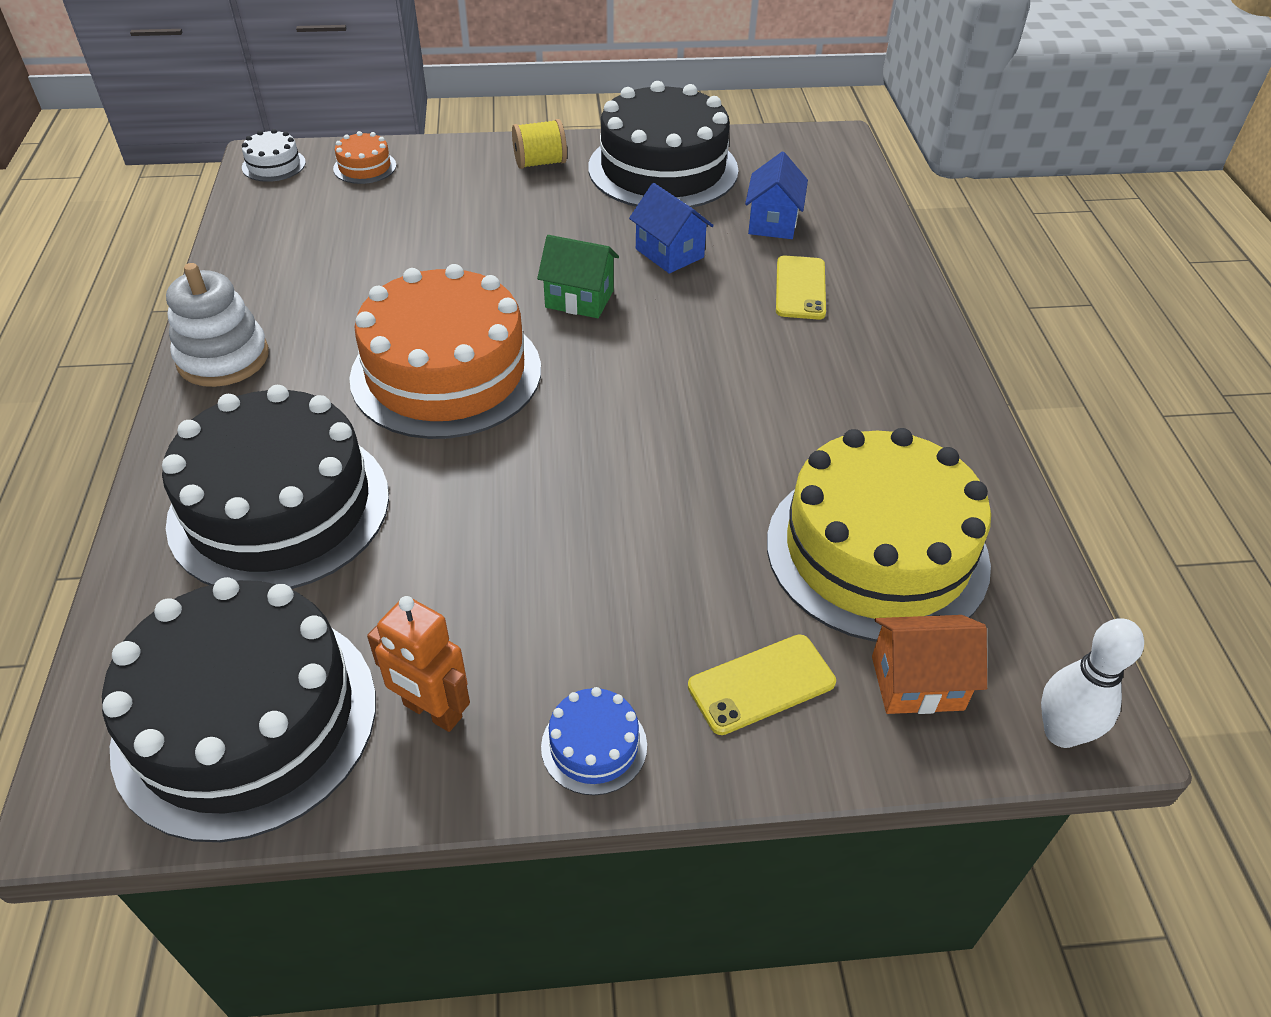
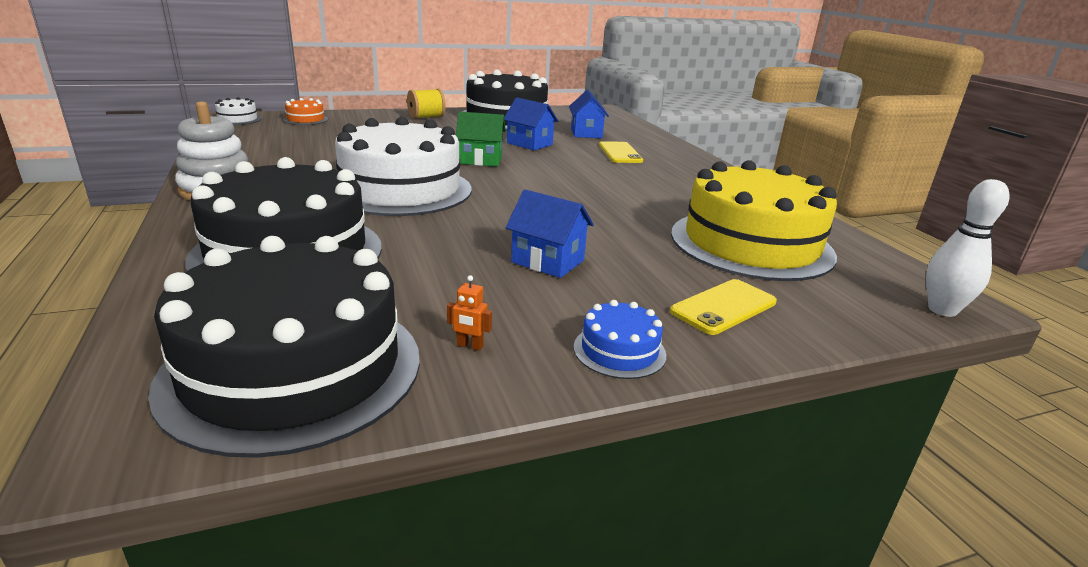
camera: 15 degrees left, 20 degrees down
orange cake [349,264,541,439] -> white cake [335,117,471,216]
orange robot [367,596,470,732] -> orange robot [447,275,492,351], size x0.47
orange house [872,615,987,714] -> none
none -> blue house [506,189,594,278]

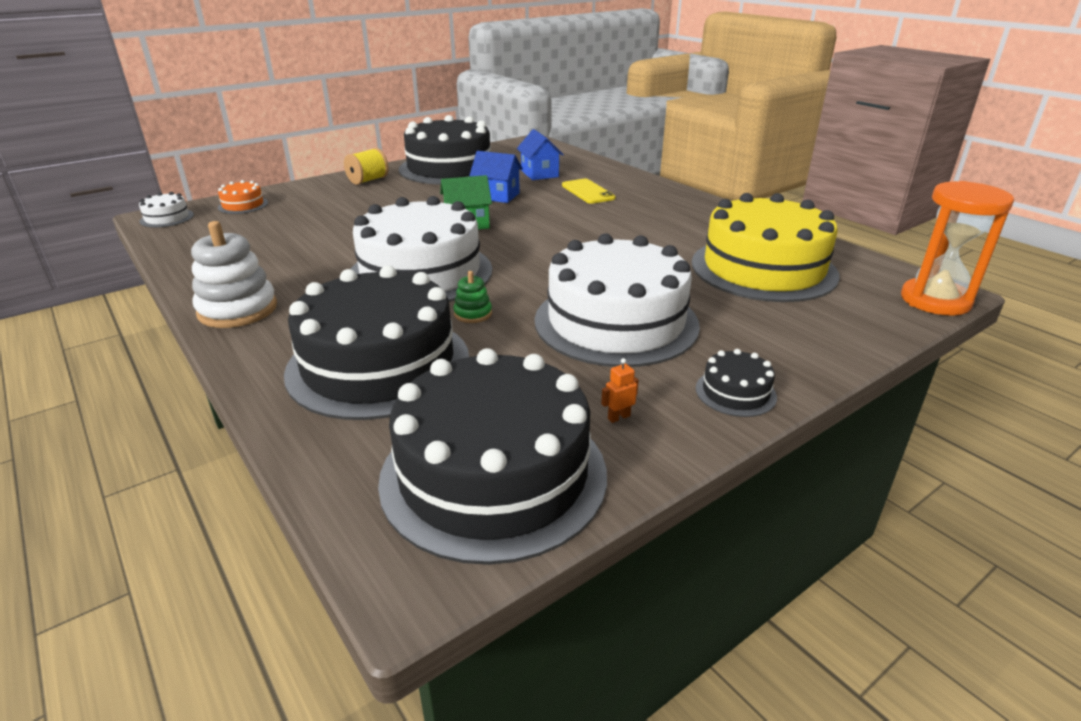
camera: 15 degrees left, 5 degrees up
orange robot [447,275,492,351] -> orange robot turned 150 degrees clockwise [601,358,639,423]
blue house [506,189,594,278] -> white cake [535,233,700,367]
blue cake [574,300,666,379] -> black cake [696,349,777,417]
yellow phone [670,279,777,335] -> none
white bowling pin [926,179,1009,317] -> orange hourglass [901,181,1014,316]
none -> green stacking toy [453,271,492,323]

